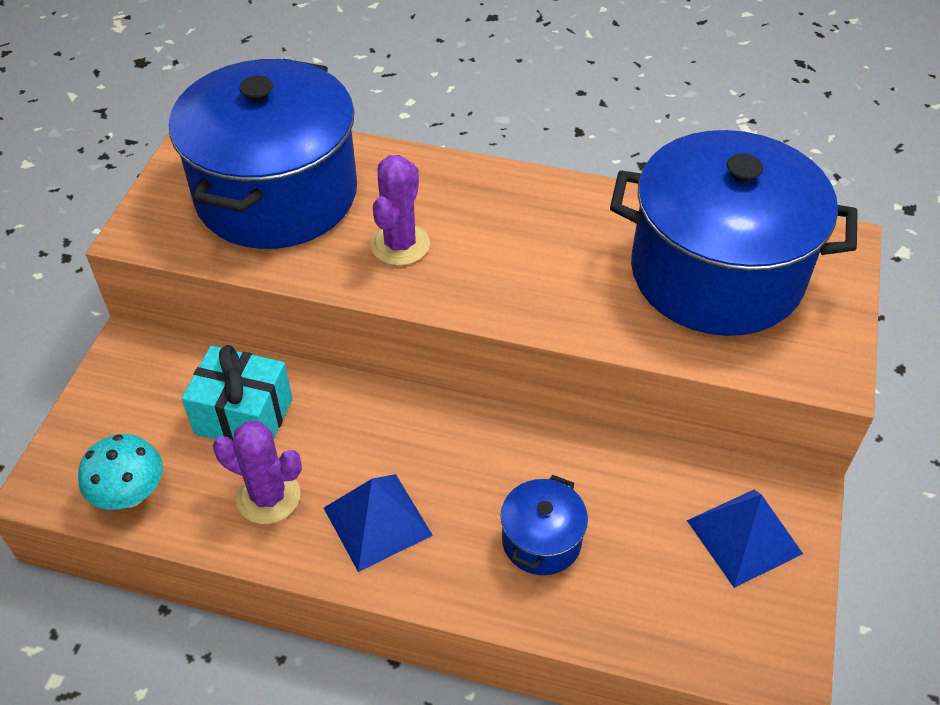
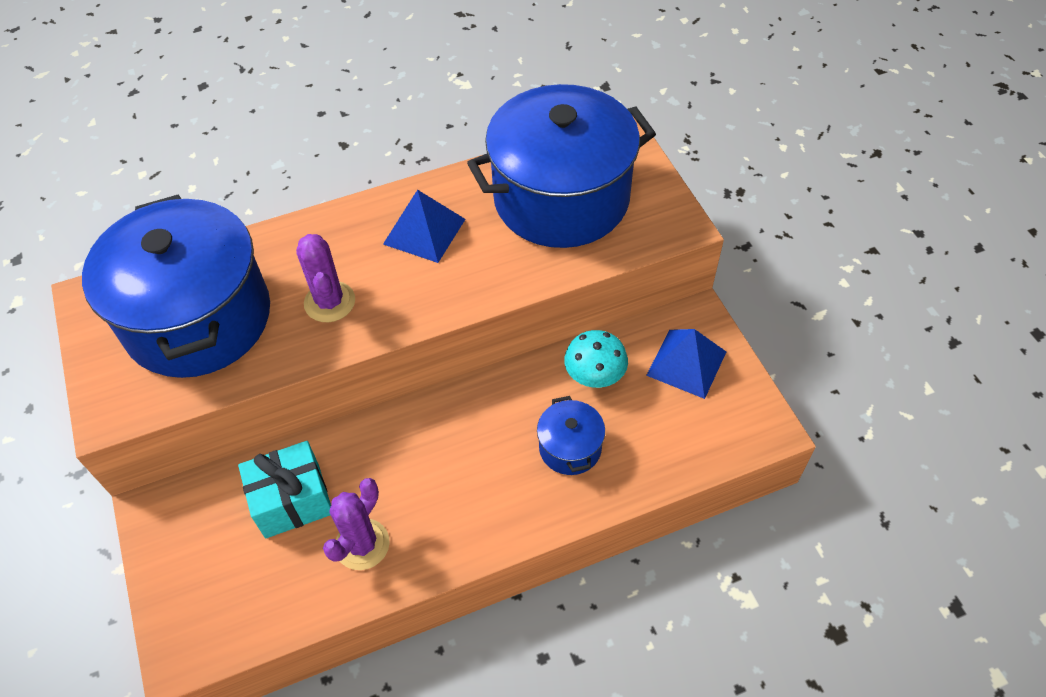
camera: 35 degrees left, 5 degrees up
turquoise mushroom [78,434,163,510] -> turquoise mushroom moved to [564,330,628,388]
purple cactus [213,421,302,524] -> purple cactus turned 45 degrees counterclockwise [323,478,390,570]
blue pyramid [324,474,433,572] -> blue pyramid moved to [383,190,465,263]

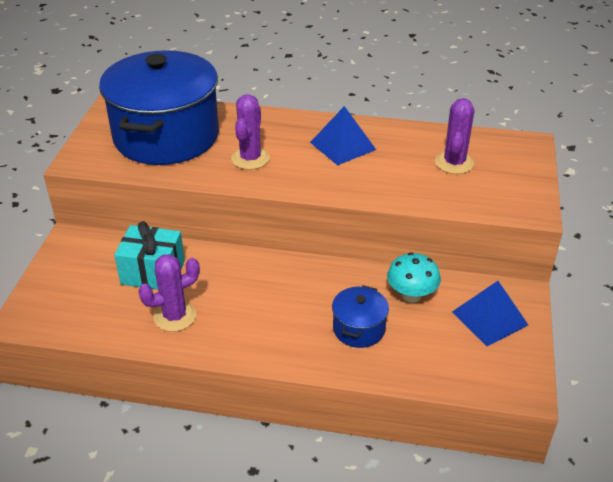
camera: 30 degrees right, 15 degrees down
blue pot [467,84,656,248] -> purple cactus [435,98,474,174]

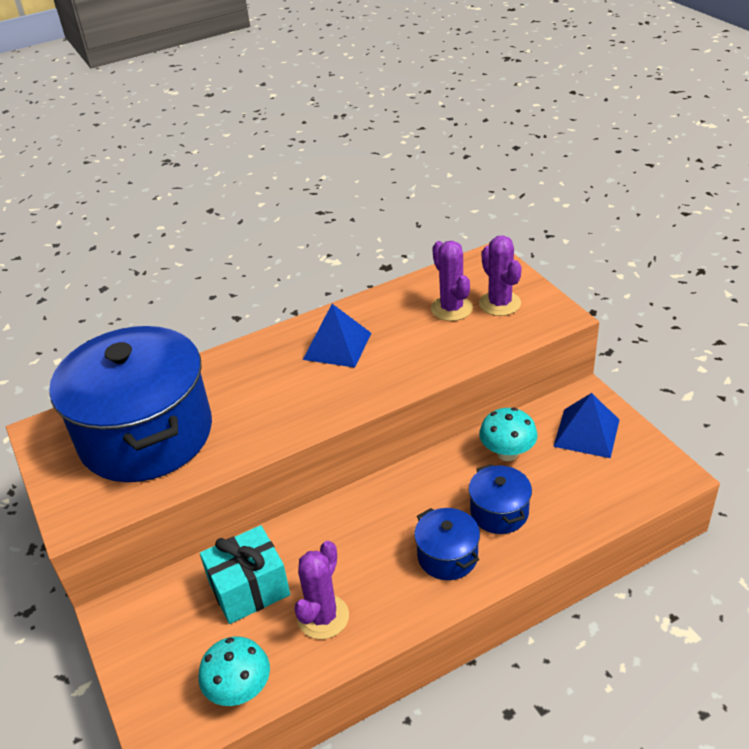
camera: 35 degrees left, 0 degrees up
purple cactus [231,94,270,170] -> purple cactus moved to [479,235,522,316]
none -> turquoise mushroom [199,636,270,706]
none -> blue pot [414,508,480,580]

